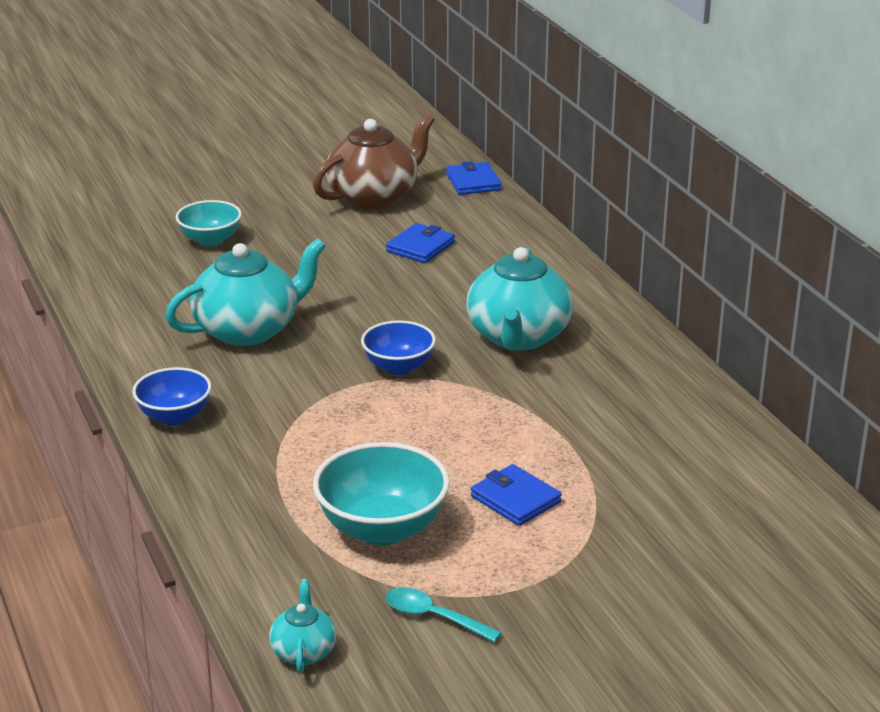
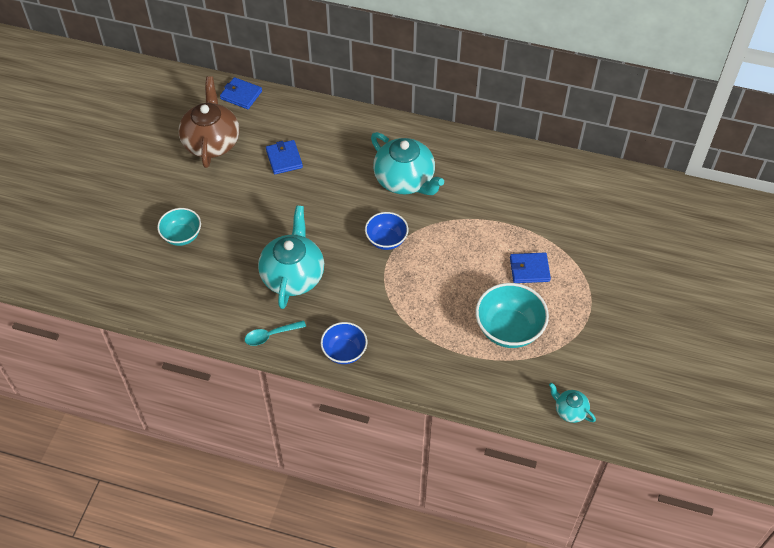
camera: 50 degrees left, 25 degrees up
turquoise spoon [386,587,502,642] -> turquoise spoon moved to [245,320,306,346]

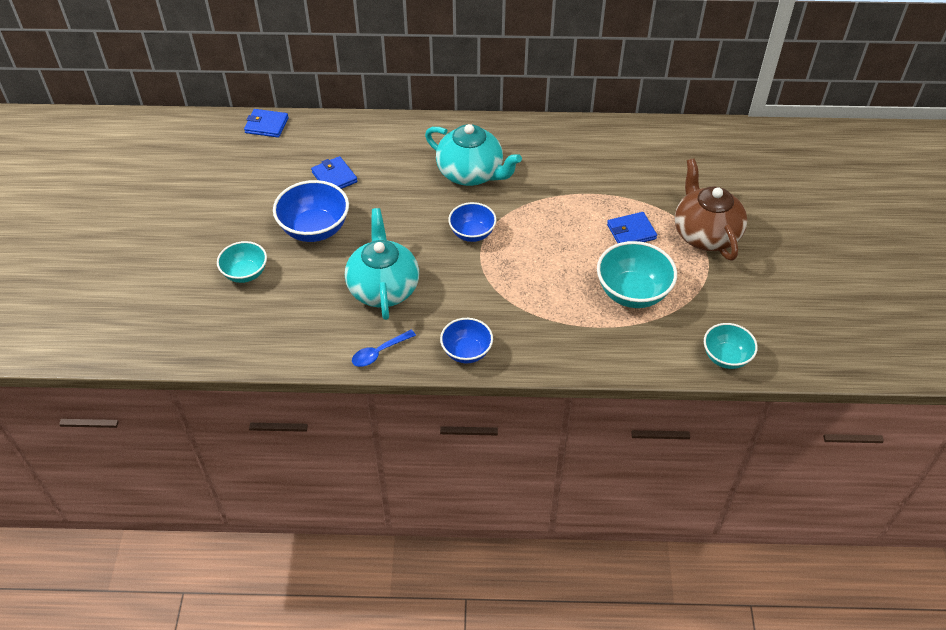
camera: 15 degrees left, 5 degrees down
brown teapot [179,76,239,168] -> brown teapot moved to [675,159,747,261]
turquoise spoon [245,320,306,346] -> blue spoon [352,330,416,367]
turquoise teapot [549,383,596,423] -> turquoise bowl [704,323,758,369]
none -> blue bowl [273,180,349,242]

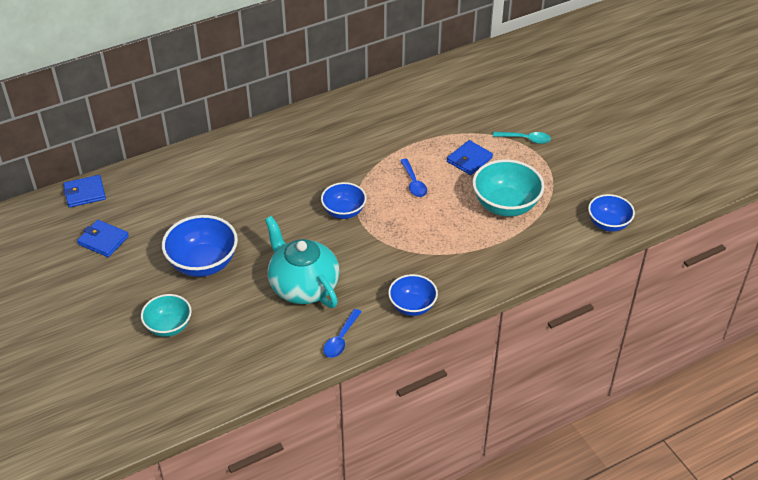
camera: 30 degrees left, 5 degrees down
blue wallet [311,156,358,189] -> blue wallet moved to [77,220,129,257]
turquoise teapot [425,124,522,186] -> none
brown teapot [675,159,747,261] -> turquoise spoon [493,132,551,144]
turquoise bowl [704,323,758,369] -> blue bowl [588,194,635,232]
none -> blue spoon [400,159,427,197]

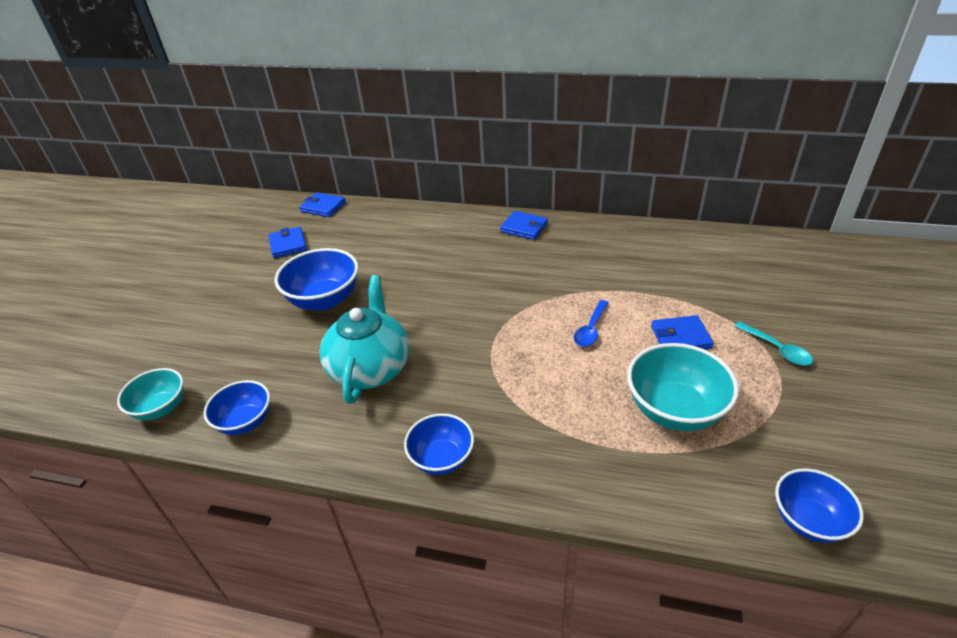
camera: 45 degrees right, 5 degrees down
turquoise bowl [141,294,192,337] -> turquoise bowl moved to [117,368,184,420]
blue bowl [321,182,367,219] -> blue bowl moved to [204,380,270,435]
blue spoon [323,309,361,358] -> none
none -> blue wallet [500,211,548,240]

